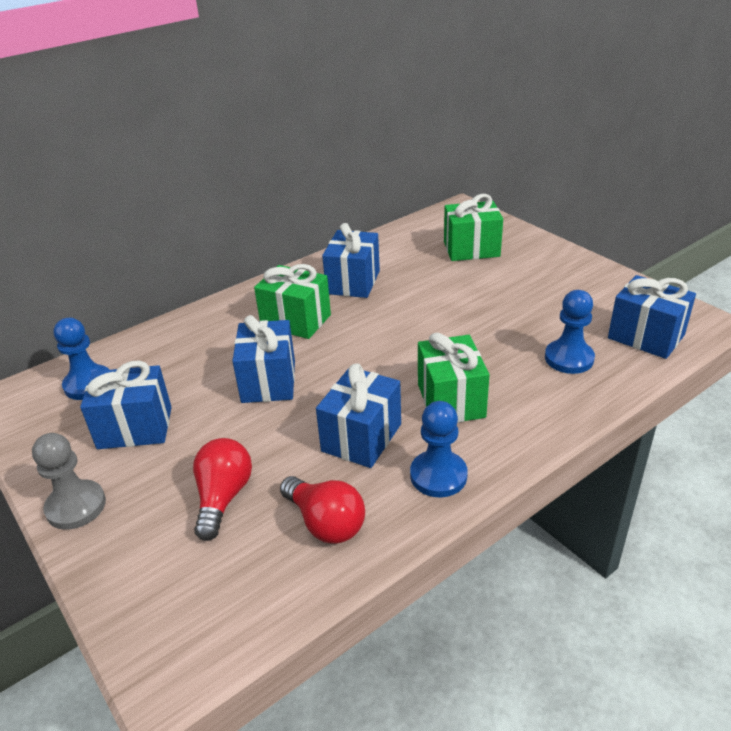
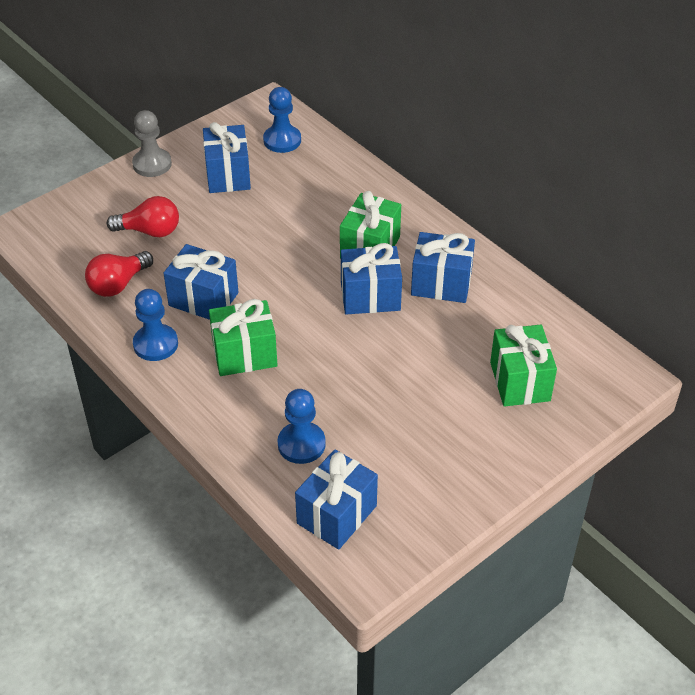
camera: 85 degrees right, 10 degrees up
blue gift [232,315,295,403] -> blue gift moved to [341,243,402,314]

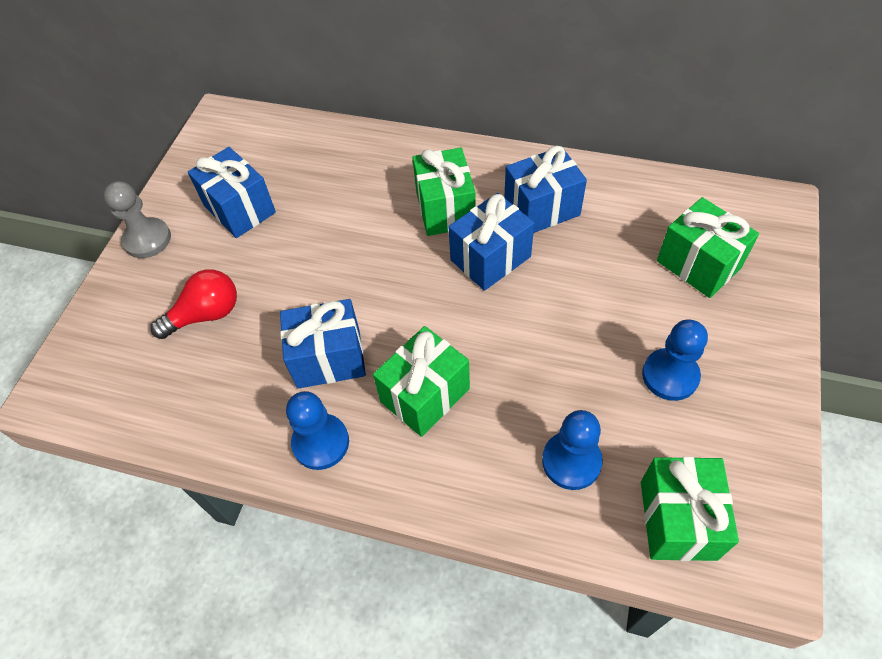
camera: 30 degrees left, 10 degrees up
red light bulb [85,251,153,297] -> none
blue pawn [263,87,301,153] -> blue pawn moved to [642,320,708,401]
blue gift [295,449,378,550] -> green gift [641,456,739,561]

